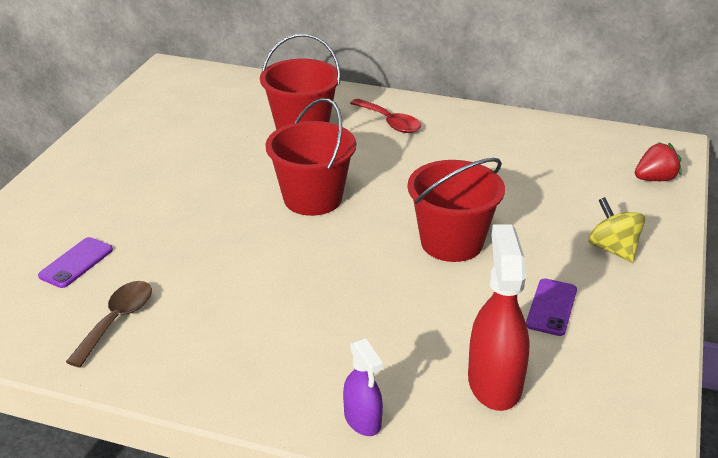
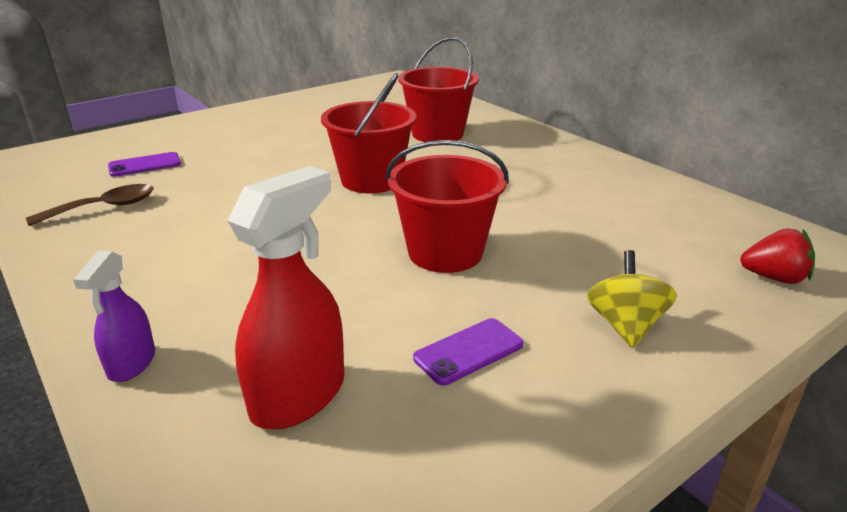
camera: 35 degrees right, 5 degrees down
red spoon [350,99,421,133] -> none

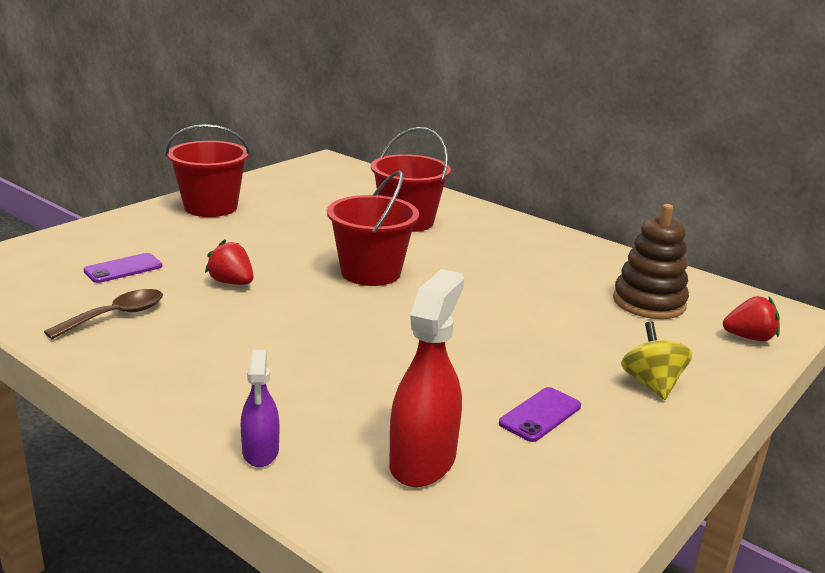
camera: 15 degrees left, 5 degrees down
red bucket [386,140,509,273] -> red bucket moved to [166,124,250,217]
none -> red strawberry [205,239,254,285]
none -> brown stacking toy [613,204,689,319]

